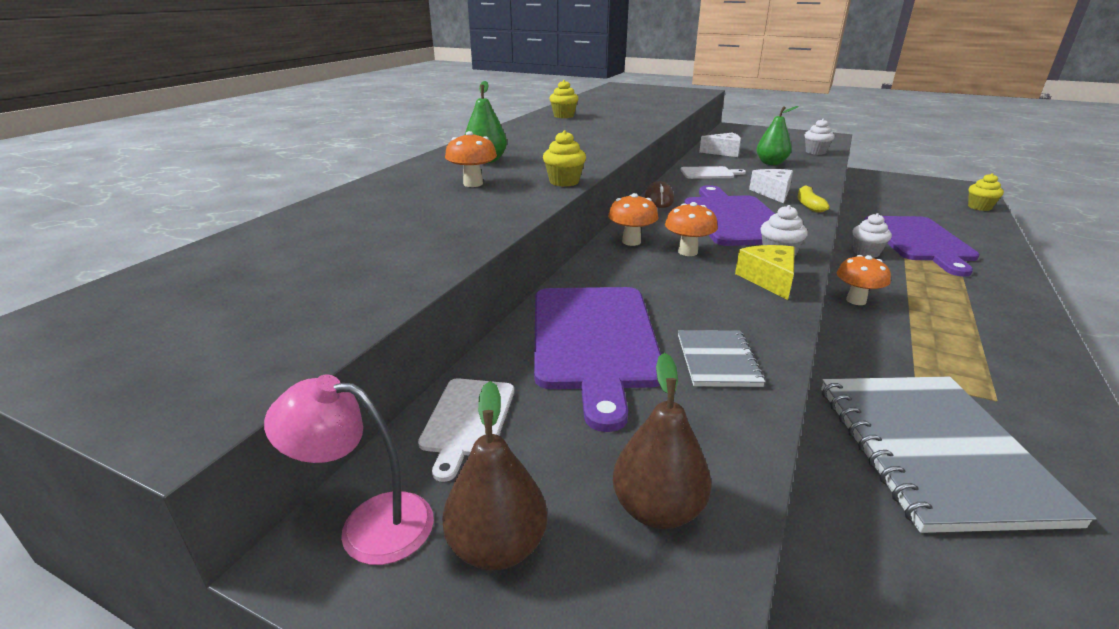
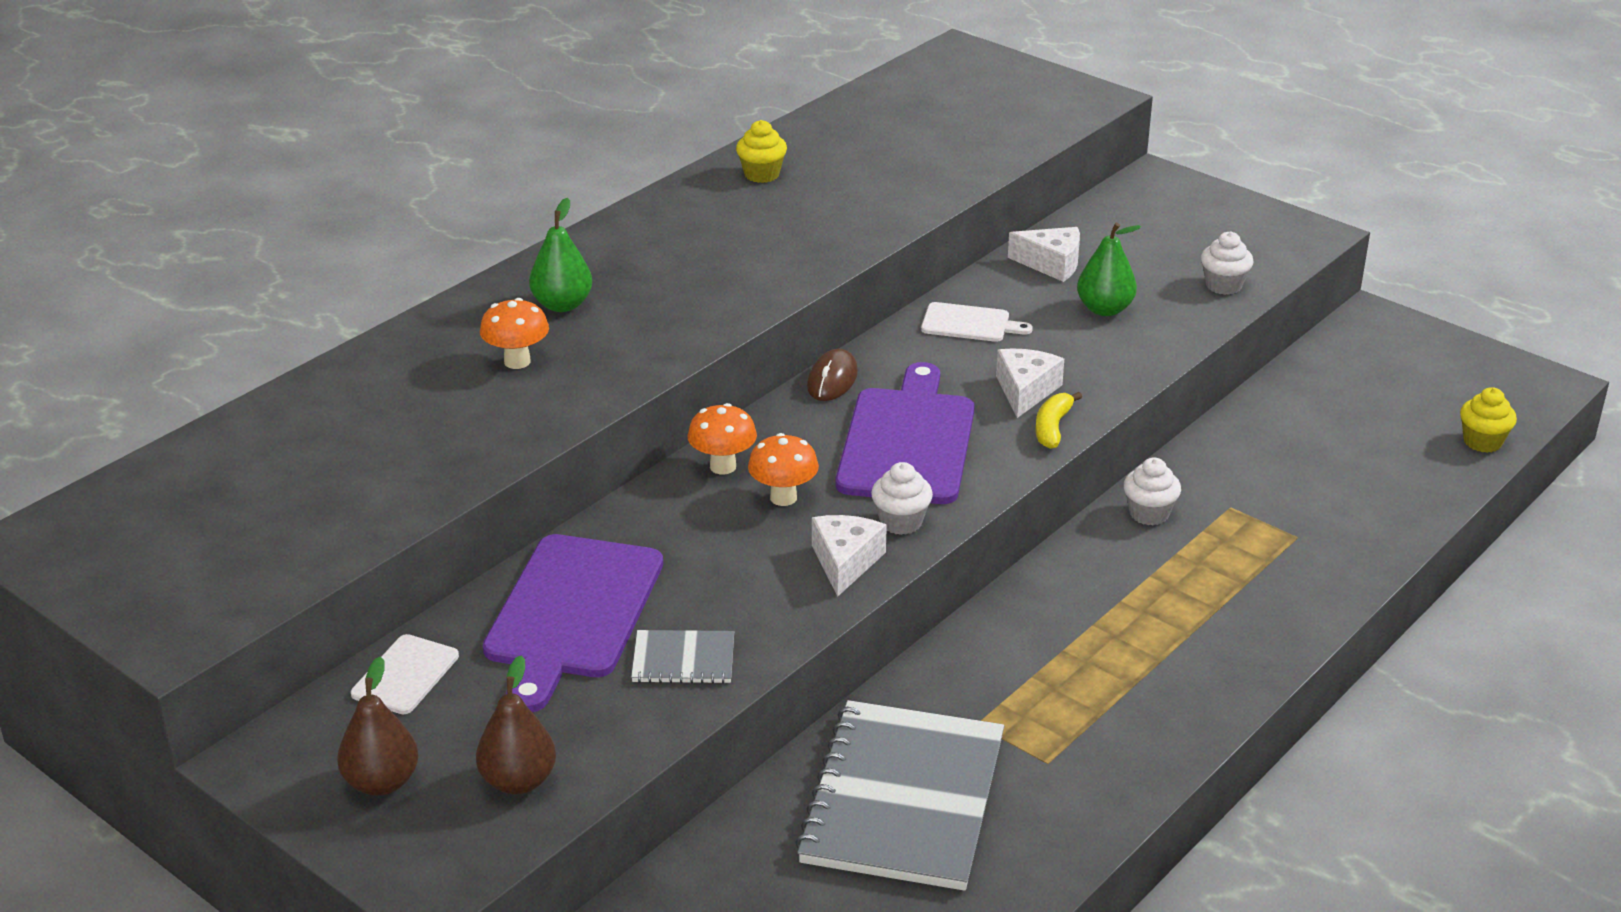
camera: 15 degrees right, 5 degrees up
pink lamp [264,375,434,565] -> none
yellow cupcake [543,130,586,187] -> none
grey notebook [678,330,766,387] -> grey notebook turned 75 degrees clockwise [631,630,734,684]
yellow cheese [735,245,795,300] -> white cheese [812,515,887,597]
orange mushroom [837,255,891,305] -> none
purple cutting board [864,216,979,277] -> none

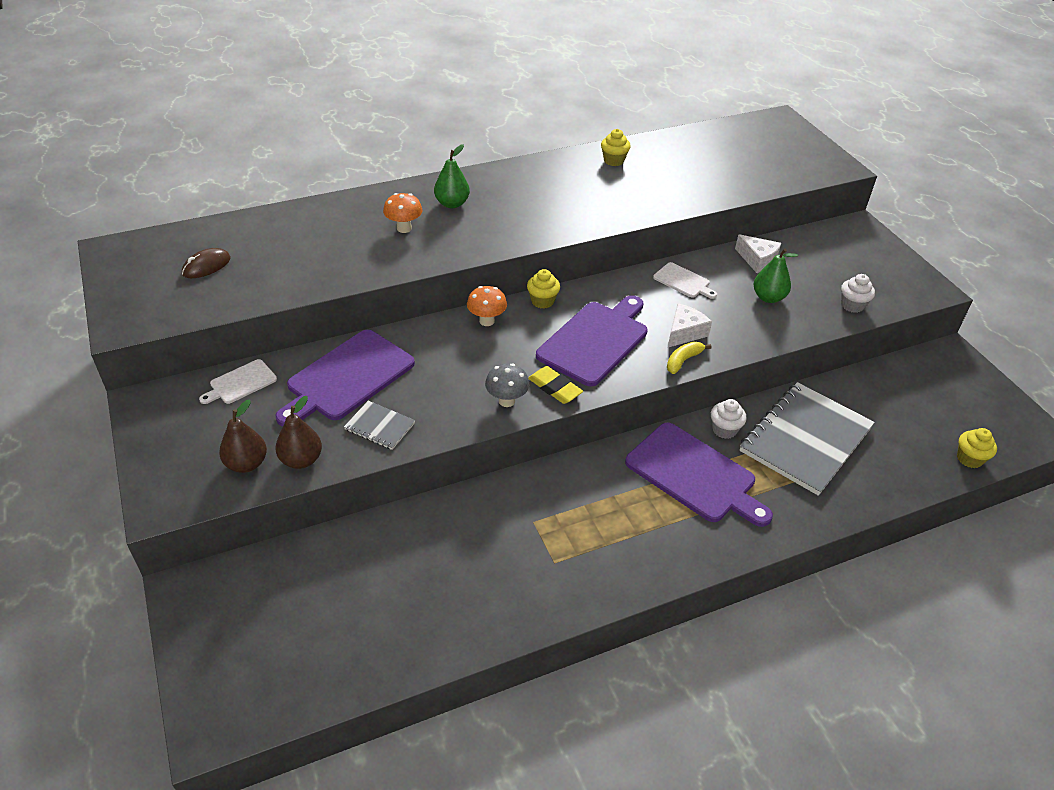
camera: 25 degrees right, 10 degrees up
brown pear [337,656,418,796] -> brown pear moved to [276,396,322,469]
orange mushroom [748,433,819,506] -> none
grey notebook [795,700,1004,891] -> grey notebook moved to [740,382,875,496]
brown mouse [807,349,858,401] -> brown mouse moved to [182,248,231,278]
white cheese [812,515,887,597] -> grey mushroom [485,363,529,407]
white cupcake [871,462,933,535] -> yellow eraser [528,366,583,404]
none -> yellow cupcake [527,269,560,309]
none -> purple cutting board [625,423,773,527]

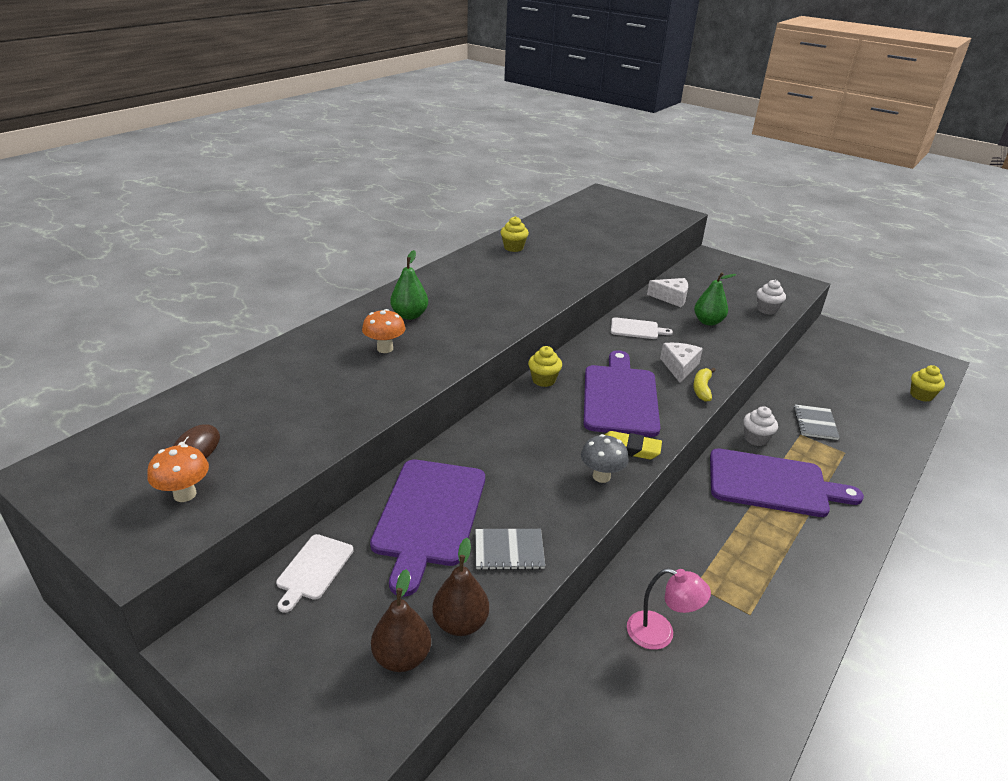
camera: 30 degrees left, 10 degrees down
orange mushroom [467,286,507,326] -> orange mushroom moved to [148,444,209,502]
grey notebook [740,382,875,496] -> grey notebook [794,404,840,440], size x0.45
none -> pink lamp [627,568,711,650]

